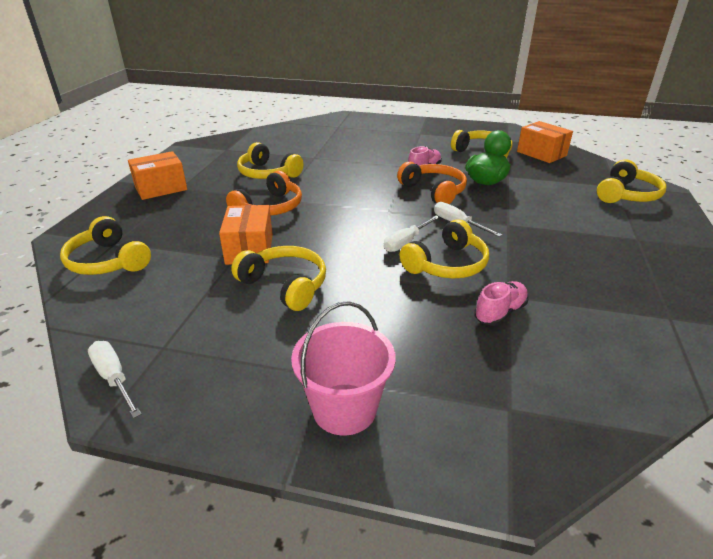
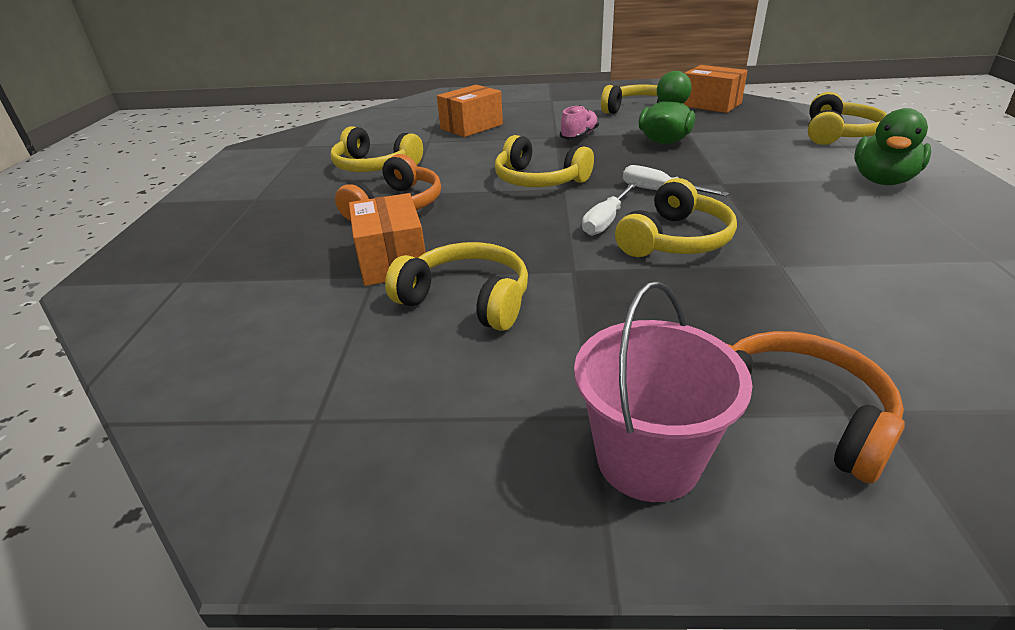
camera: 10 degrees left, 0 degrees up
yellow headphones [60,216,151,275] -> yellow headphones moved to [495,135,594,187]
white screwdriver [88,341,141,418] -> none
orange box [128,151,187,200] -> orange box moved to [437,85,503,137]
orange headphones [397,162,467,204] -> orange headphones moved to [726,331,905,484]
pink shoe [474,281,529,326] -> none
none -> green duck [854,108,931,185]

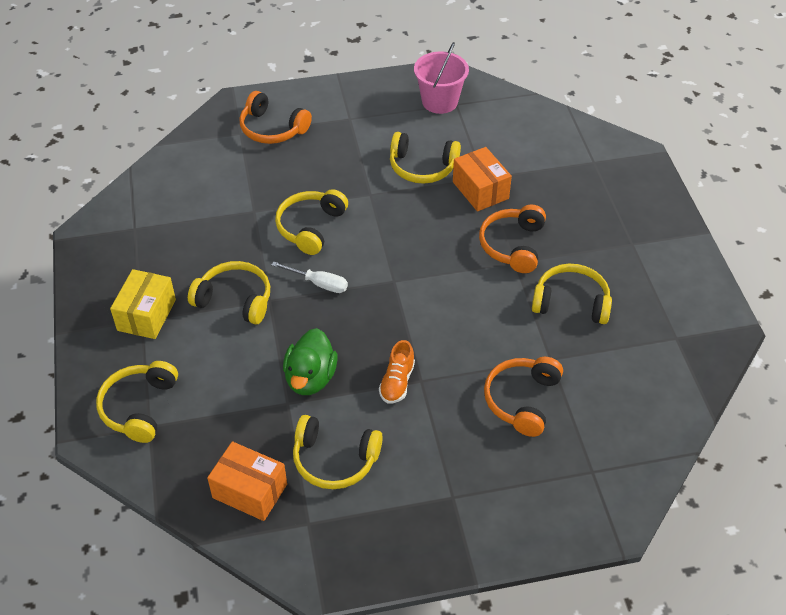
camera: 165 degrees right, 15 degrees up
orange box [437,85,503,137] -> orange headphones [484,357,563,437]
yellow headphones [495,135,594,187] -> yellow headphones moved to [188,261,270,324]
pink shoe [560,105,599,140] -> orange shoe [379,340,415,404]
pink bucket [574,281,753,502] -> pink bucket moved to [414,42,469,114]
white screwdriver [582,183,637,236] -> none
green duck [854,108,931,185] -> yellow box [110,269,176,339]

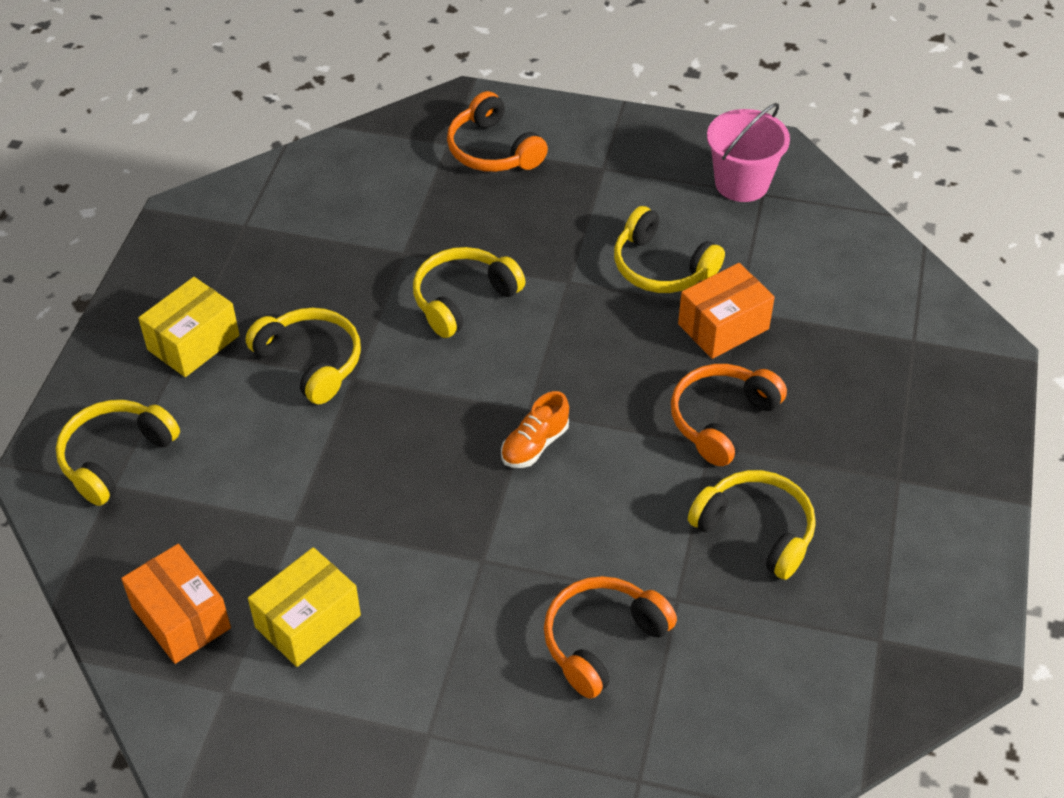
camera: 25 degrees right, 0 degrees up
white screwdriver [271,261,348,293] -> none
green duck [283,328,338,395] -> none
yellow headphones [293,415,383,489] -> yellow box [248,547,361,667]
orange shoe [379,340,415,404] -> orange shoe moved to [501,391,569,468]
orange box [453,147,512,211] -> orange box turned 60 degrees clockwise [678,263,775,359]

